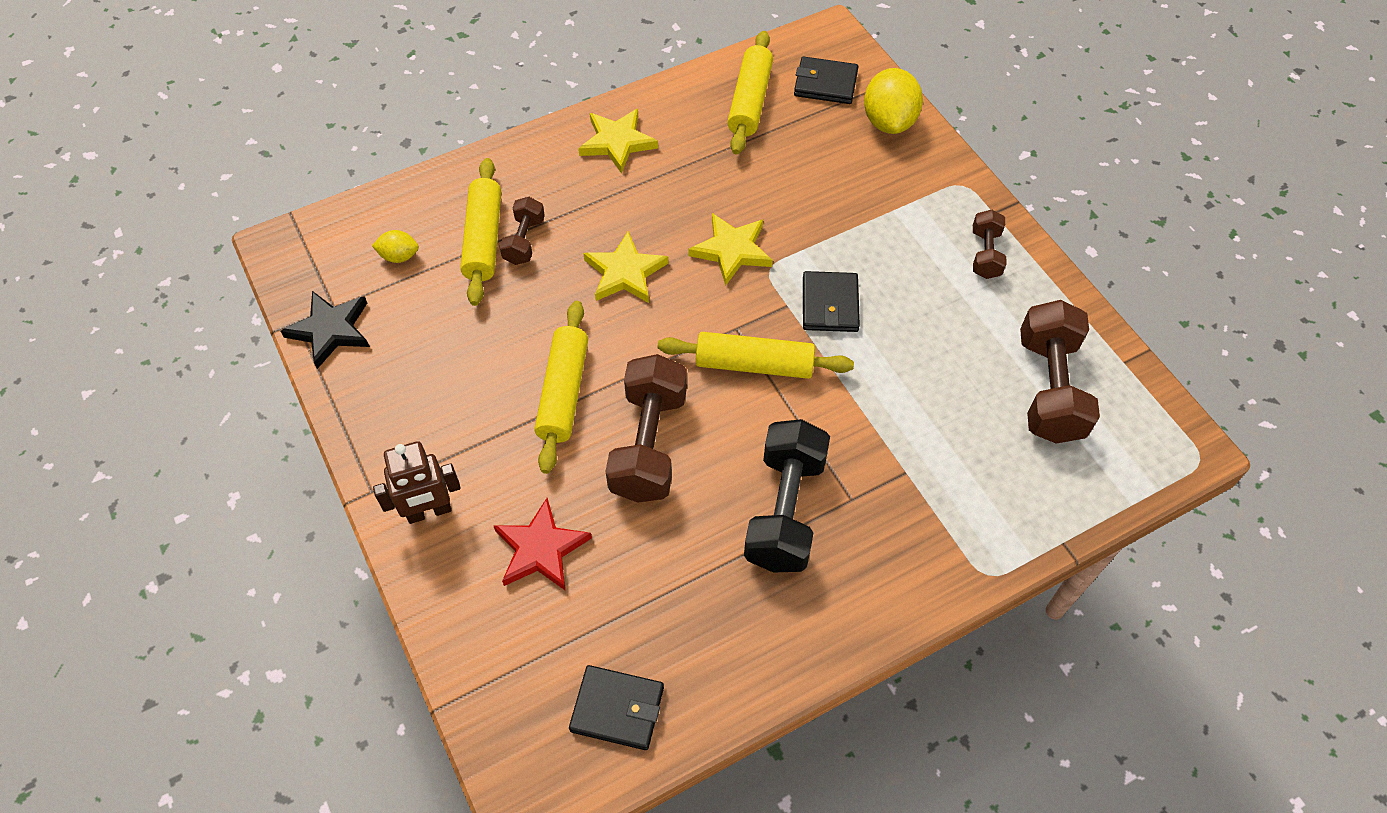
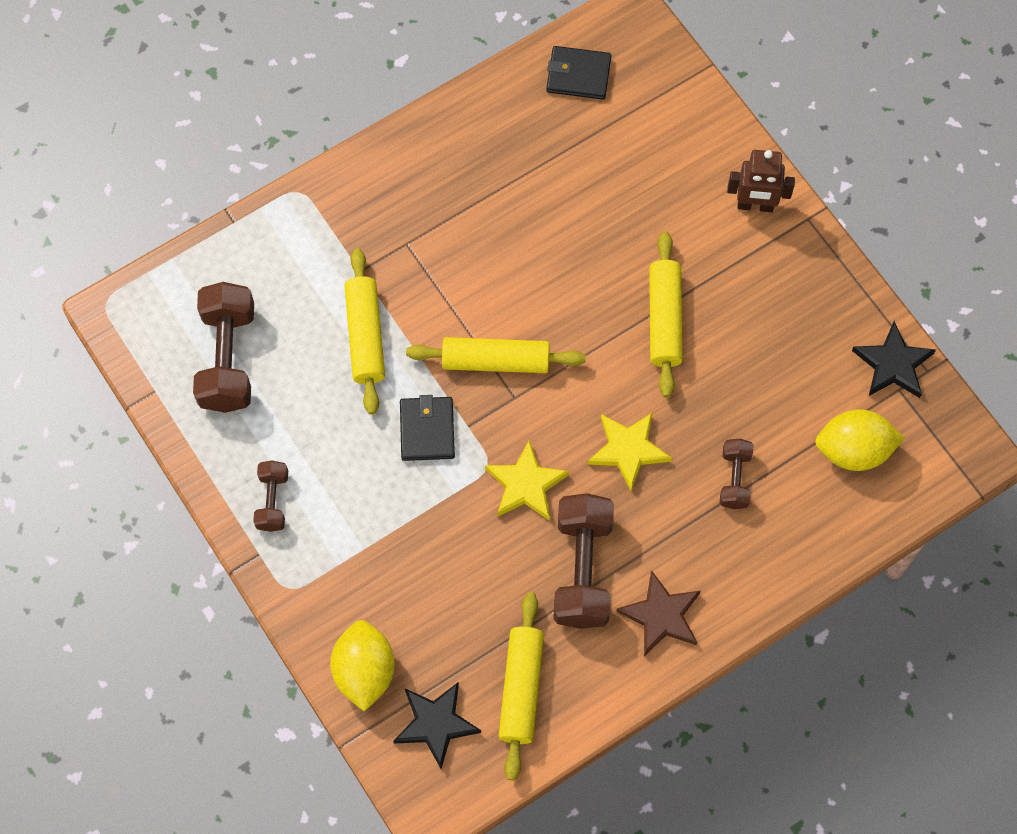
camera: 175 degrees right, 10 degrees up
yellow lemon [372,230,419,263] -> yellow lemon [815,409,904,471], size x1.91
brown robot [373,441,461,524] -> brown robot turned 150 degrees counterclockwise [727,150,795,212]
yellow rolling pin [460,158,501,306] -> yellow rolling pin moved to [345,248,385,414]
red star [493,498,592,590] -> none
yellow star [578,109,658,174] -> brown star [616,570,701,656]
brown dumbbell [605,354,687,503] -> brown dumbbell moved to [553,493,614,629]
black dumbbell [744,419,830,572] -> none
black wallet [794,56,859,104] -> black star [393,682,481,769]

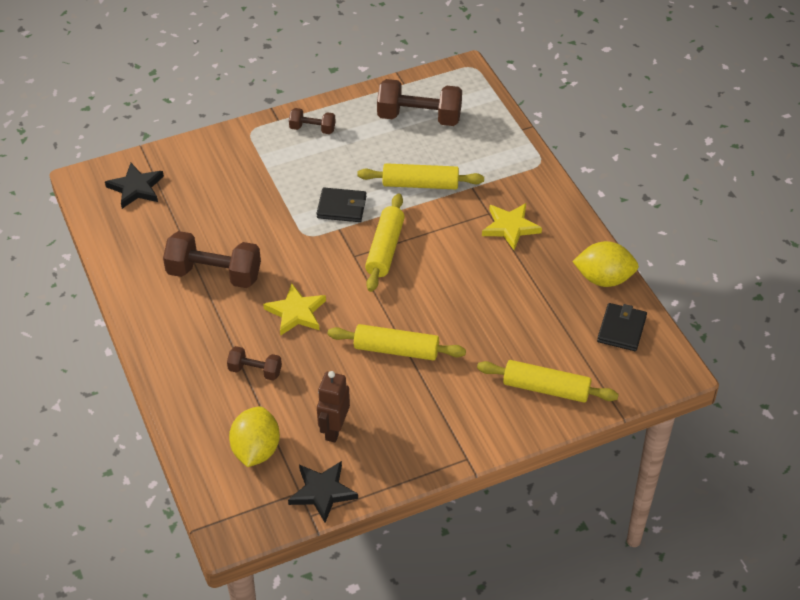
camera: 100 degrees right, 20 degrees down
yellow lemon [330,620,395,712] -> yellow lemon moved to [572,241,639,287]
yellow star [485,440,569,521] -> yellow star moved to [482,203,542,250]
yellow rolling pin [499,592,544,780] -> yellow rolling pin moved to [477,360,619,403]
brown star [616,570,701,656] -> none
brown robot [727,150,795,212] -> brown robot moved to [317,371,350,442]

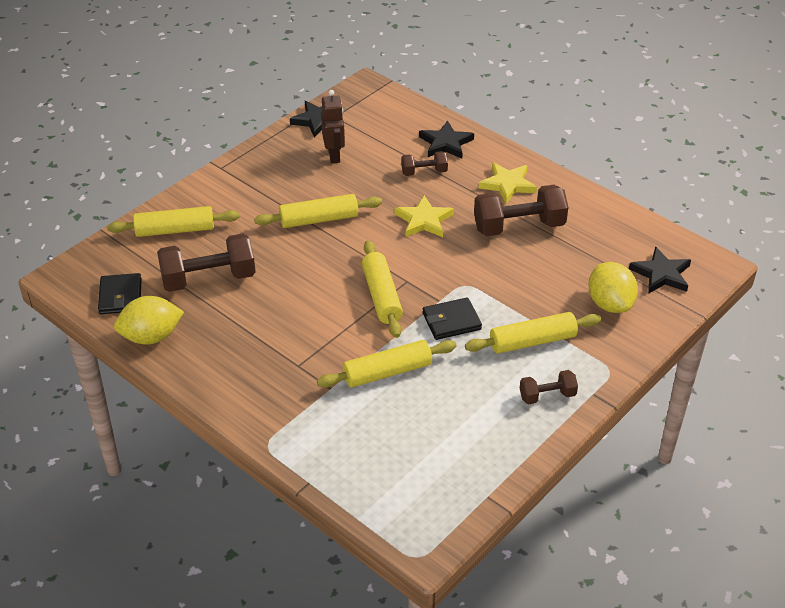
camera: 155 degrees right, 5 degrees down
yellow lemon [229,406,280,467] -> yellow lemon moved to [588,262,638,313]
brown dumbbell [377,79,462,126] -> brown dumbbell moved to [157,234,256,292]
yellow star [482,203,542,250] -> yellow star moved to [479,162,537,204]
none -> black star [419,121,474,159]
none -> yellow rolling pin [465,312,602,354]

